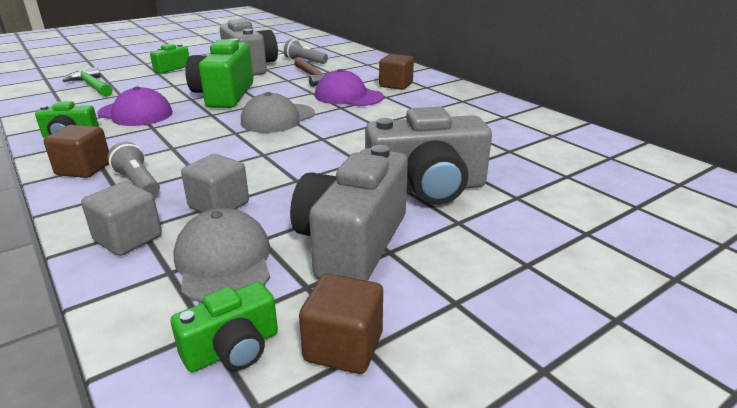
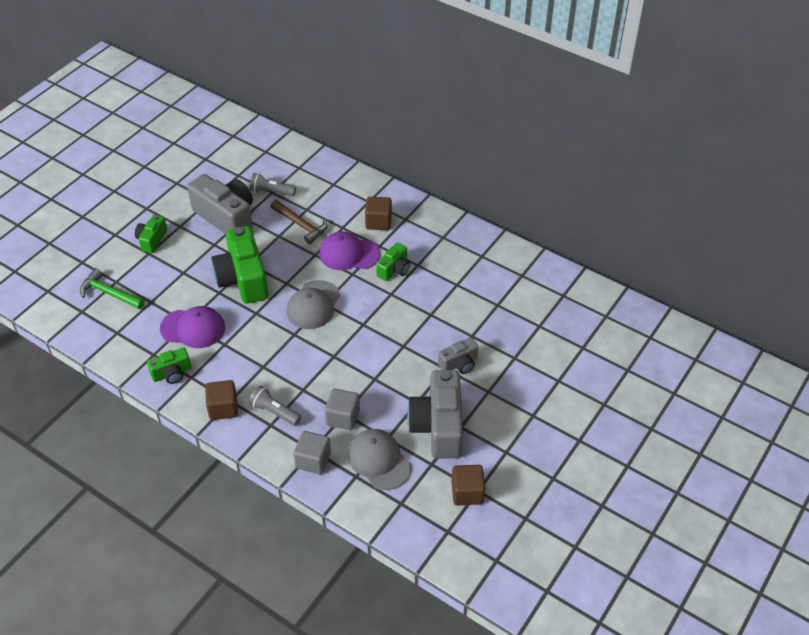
camera: 20 degrees left, 20 degrees up
green camera [171,282,278,372] -> green camera moved to [376,243,410,281]
grey camera [365,107,492,205] -> grey camera [438,337,479,374], size x0.52

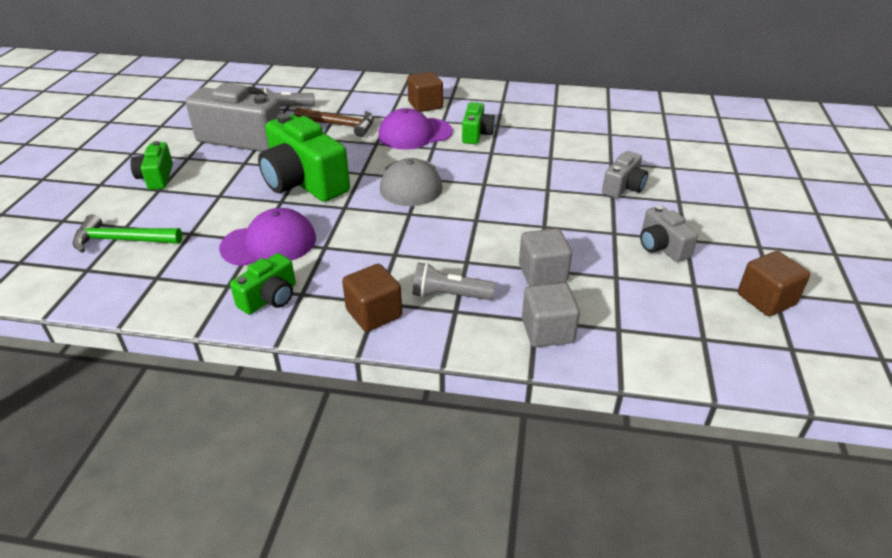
camera: 25 degrees left, 10 degrees down
grey cap [348,429,411,490] -> none
grey camera [407,370,463,458] -> grey camera [640,205,698,262], size x0.52

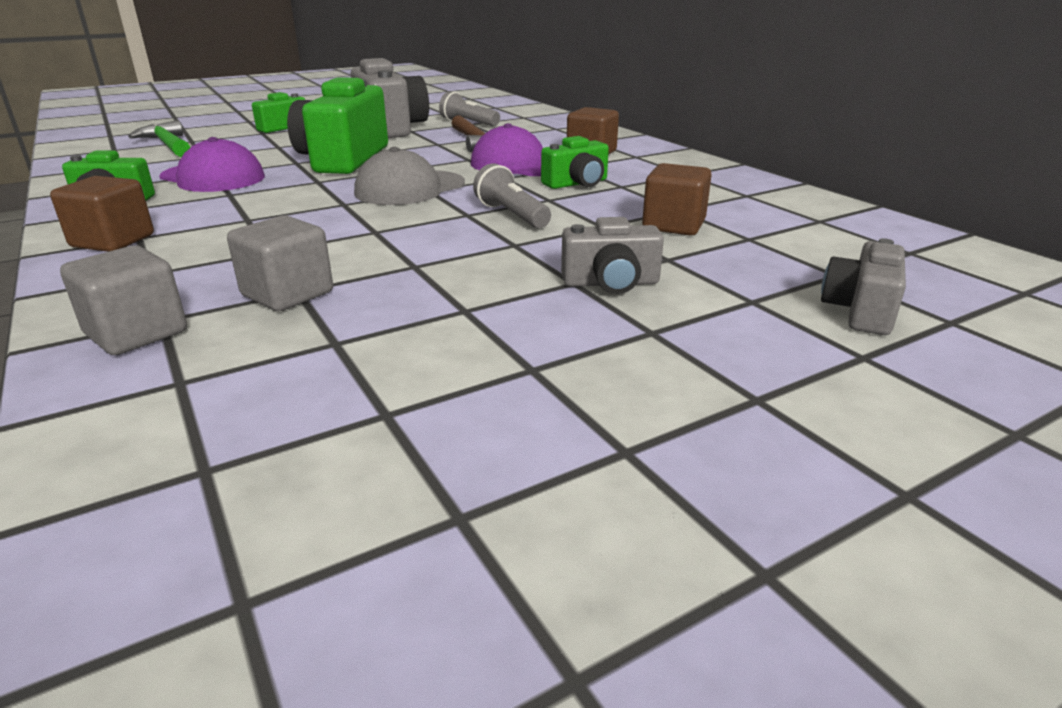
camera: 50 degrees right, 10 degrees down
grey flashlight [413,262,495,300] -> grey flashlight moved to [473,163,551,228]
grey camera [640,205,698,262] -> grey camera moved to [821,238,906,335]
brown cube [738,251,810,316] -> brown cube moved to [642,163,712,236]

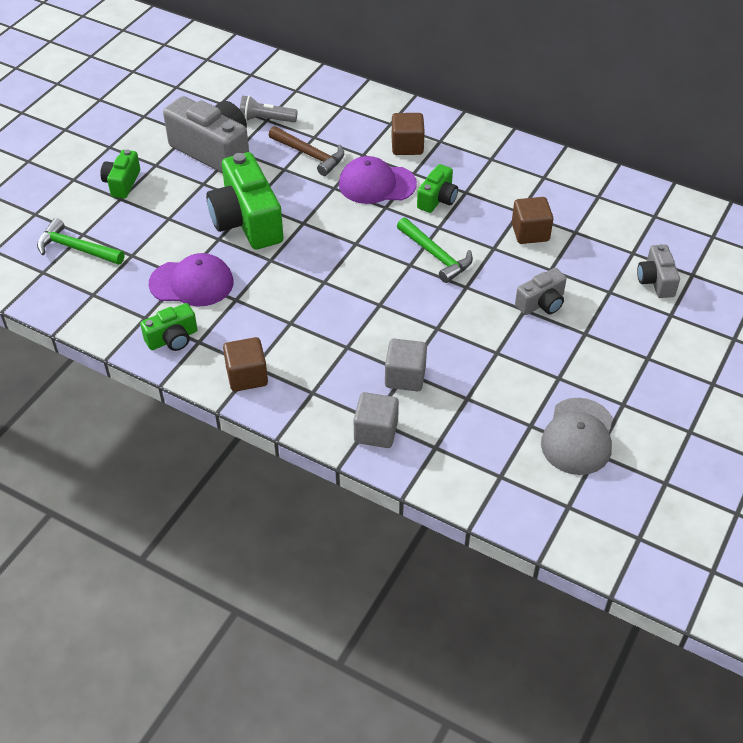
camera: 30 degrees left, 20 degrees up
grey cap [354,147,465,205] -> grey cap moved to [541,398,613,475]
grey flashlight [473,163,551,228] -> green hammer [397,218,473,283]

